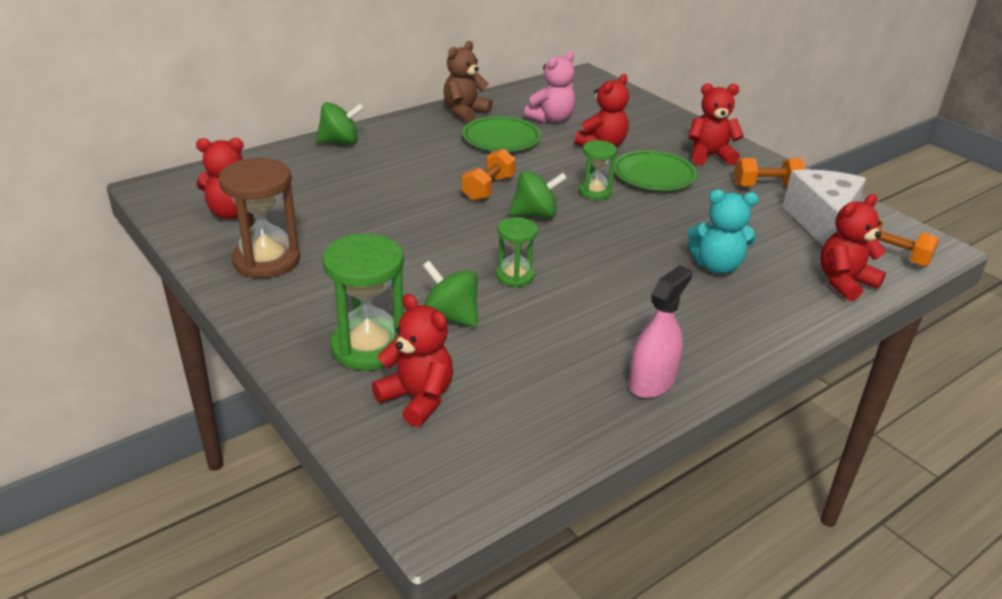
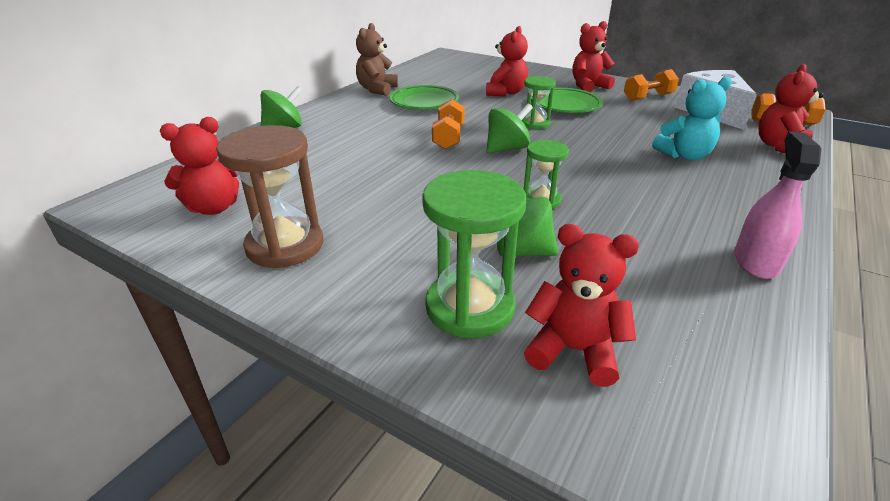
camera: 20 degrees left, 0 degrees up
pink teddy bear [524,51,575,123] -> none

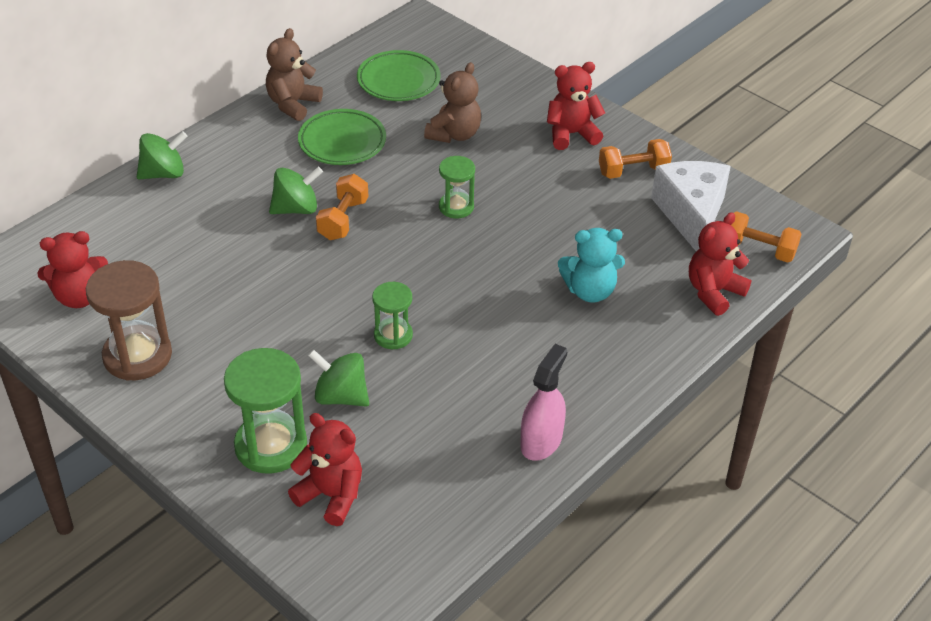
camera: 10 degrees right, 10 degrees up
red teddy bear [486,26,528,96] -> brown teddy bear [424,62,481,143]
green spinning top [486,103,533,153] -> green spinning top moved to [269,167,323,214]
green plate [531,88,603,113] -> green plate moved to [357,50,440,101]

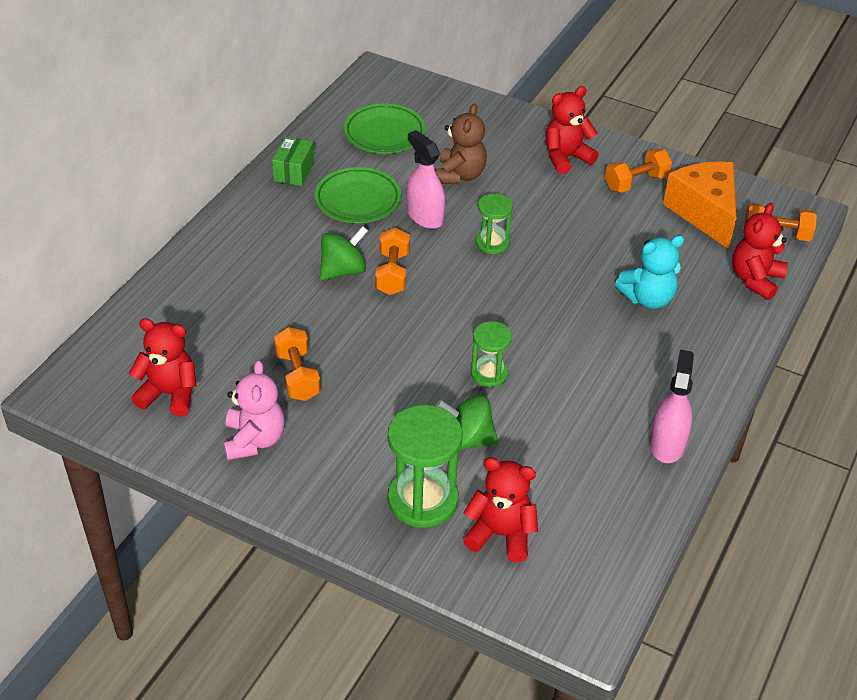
camera: 15 degrees left, 0 degrees up
red teddy bear [37,231,108,308] -> red teddy bear turned 135 degrees counterclockwise [129,318,197,416]
brown hourglass [86,260,172,381] -> pink teddy bear [223,360,285,461]
green spinning top [137,131,188,179] -> none
brown teddy bear [266,28,323,121] -> green box [272,137,314,186]
white cheese [651,161,731,251] -> orange cheese [663,162,736,249]
none -> orange dumbbell [274,327,321,401]
none -> pink spray bottle [407,130,445,229]

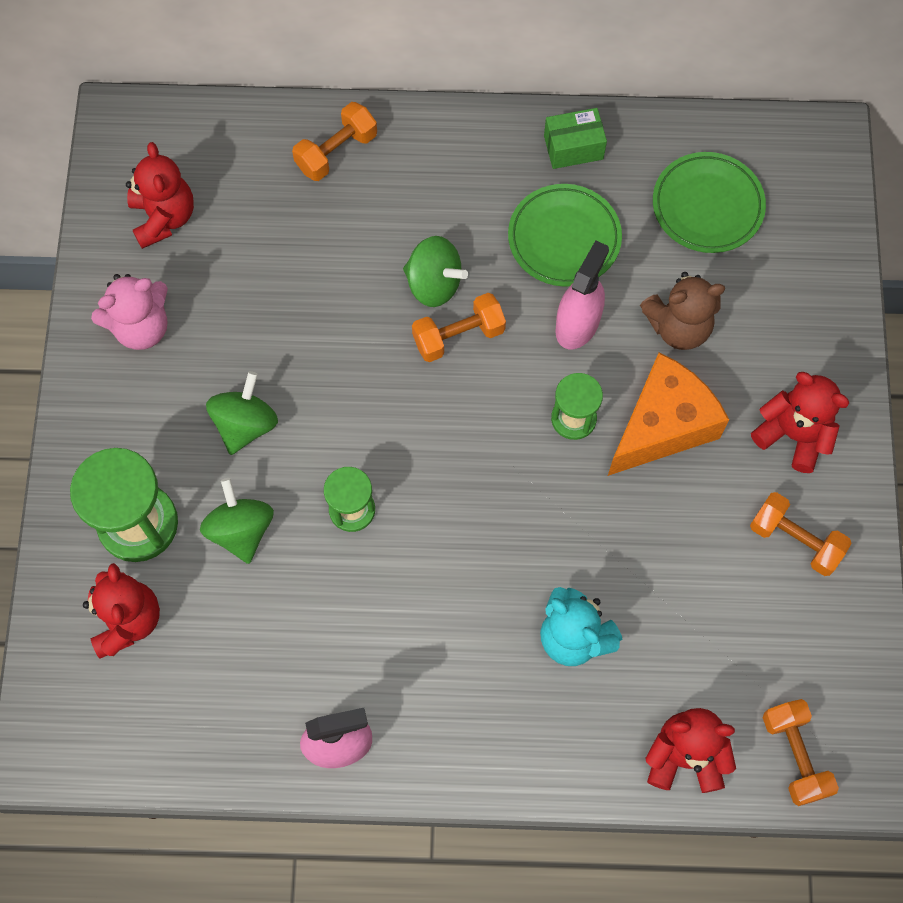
camera: 65 degrees right, 25 degrees up
orange dumbbell [274,327,321,401] -> orange dumbbell moved to [292,102,377,181]
orange cheese [663,162,736,249] -> orange cheese moved to [608,353,729,476]
none -> green spinning top [206,371,278,455]

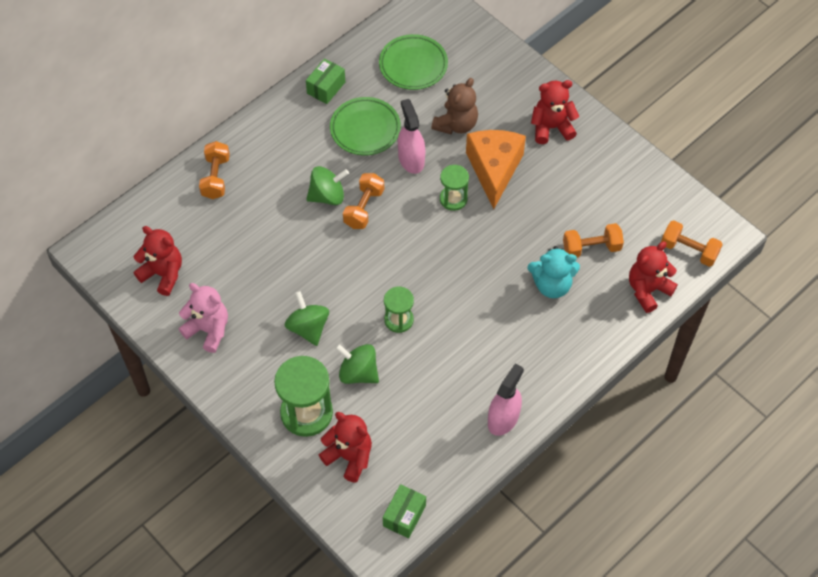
camera: 45 degrees left, 10 degrees down
pink teddy bear [91,274,168,350] -> pink teddy bear turned 75 degrees counterclockwise [179,283,228,353]
orange dumbbell [750,492,852,576] -> orange dumbbell moved to [563,223,624,258]
none -> green box [383,484,426,538]

